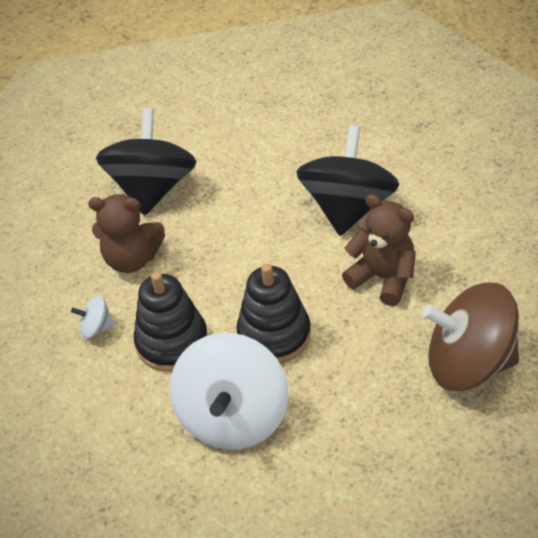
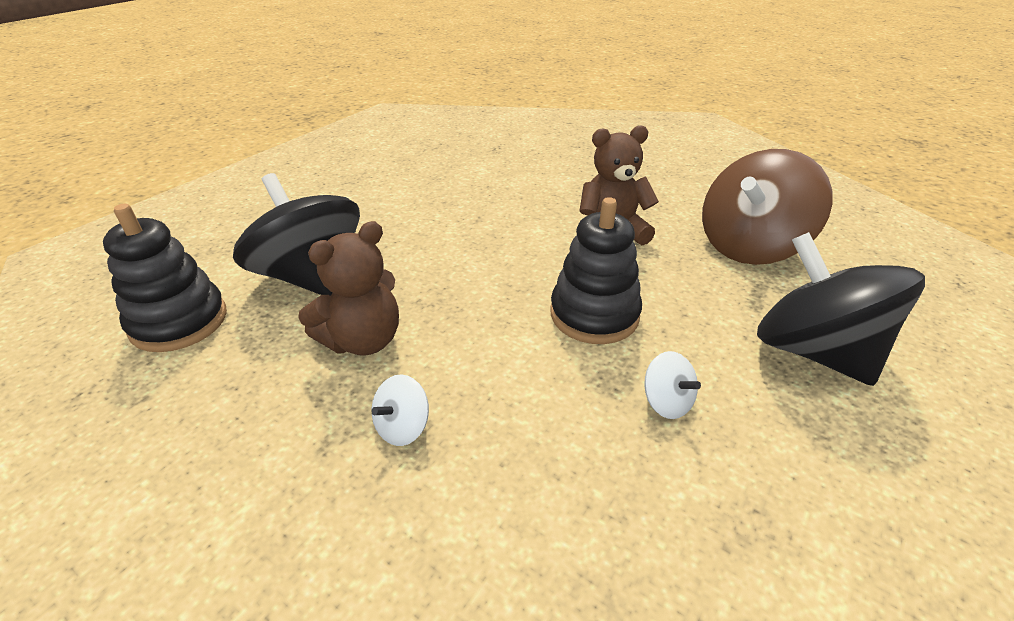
camera: 50 degrees left, 10 degrees down
black stacking toy [134,272,208,372] -> black stacking toy moved to [103,204,227,352]
white spinning top [169,333,289,450] -> white spinning top [644,351,701,419], size x0.41
black spinning top [296,125,399,236] -> black spinning top moved to [757,232,925,386]

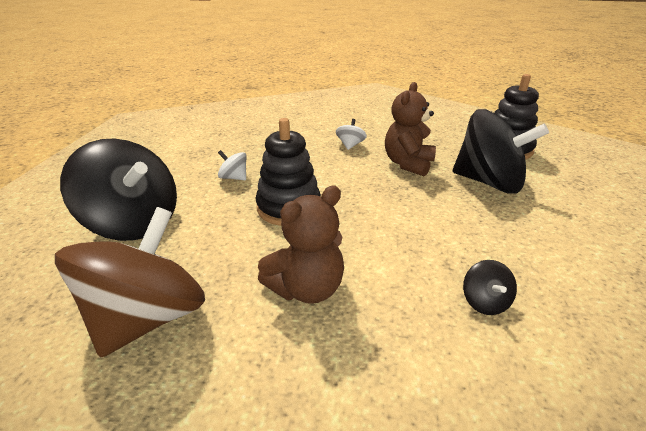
camera: 155 degrees right, 5 degrees down
none -> black spinning top [463,260,517,315]

